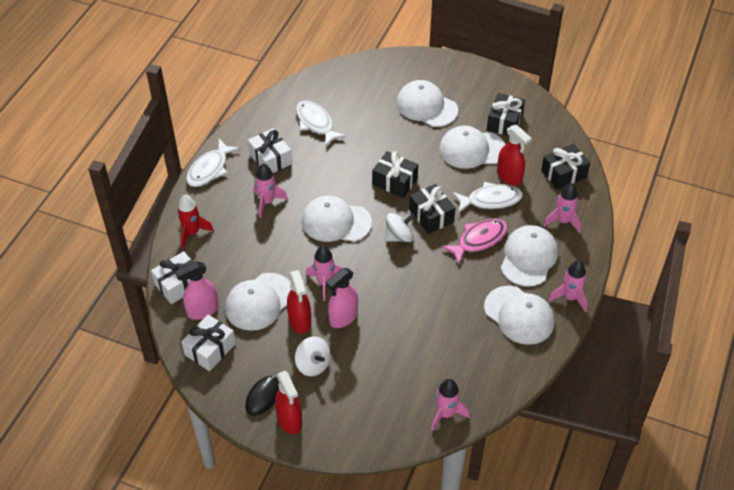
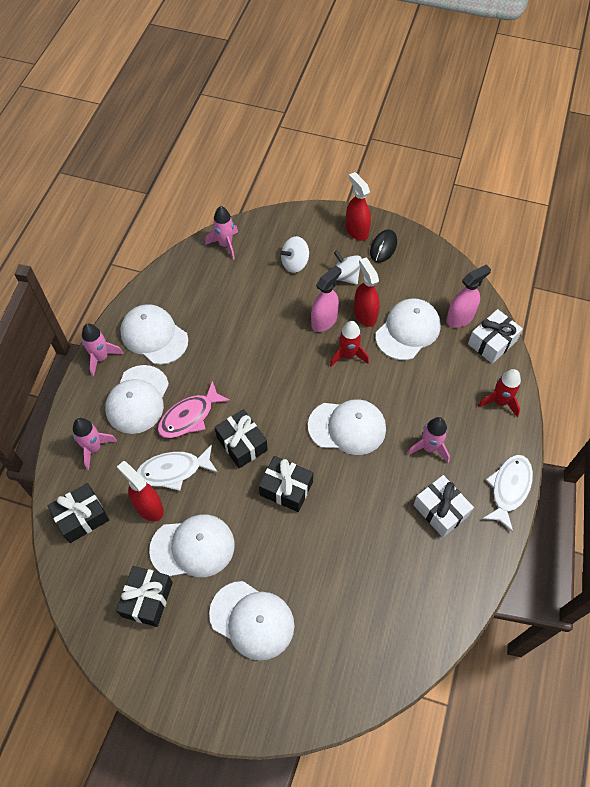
camera: 175 degrees right, 10 degrees up
white gift [181,314,236,371] -> none
white fish [296,101,347,147] -> none
pink rocket [306,245,342,301] -> red rocket [330,321,369,367]
white spinning top [385,213,415,242] -> white spinning top moved to [280,236,309,273]

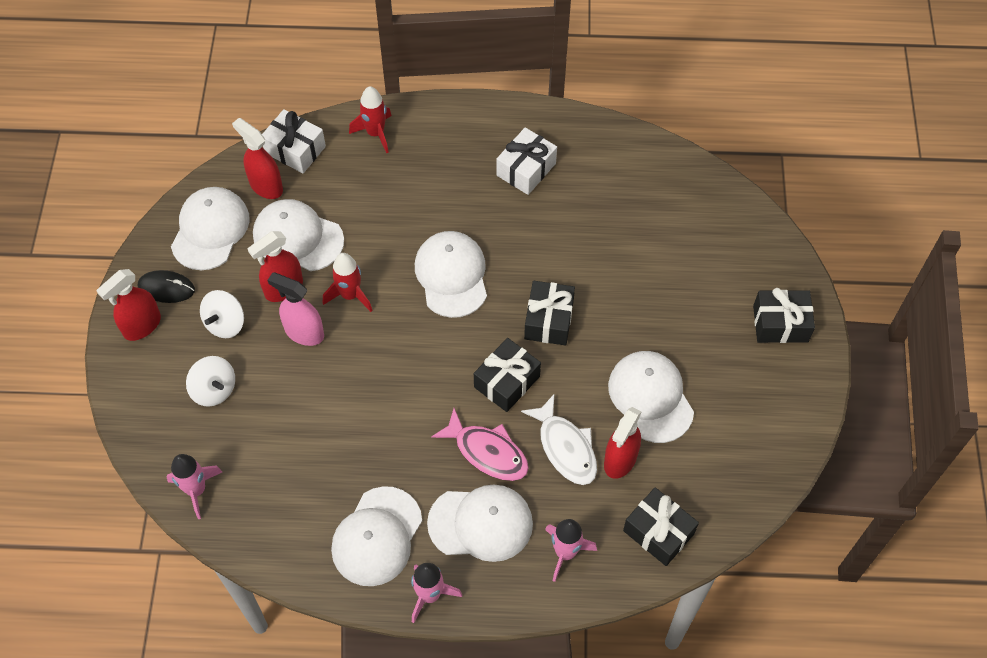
camera: 105 degrees left, 0 degrees up
black gift [116,566,173,627] -> black gift moved to [753,288,815,343]
white cap [209,581,294,661] -> white cap moved to [171,187,250,270]
pink rocket [407,417,450,463] -> none
pink spray bottle [446,265,491,328] -> red spray bottle [232,118,283,199]
white fish [482,455,533,532] -> none

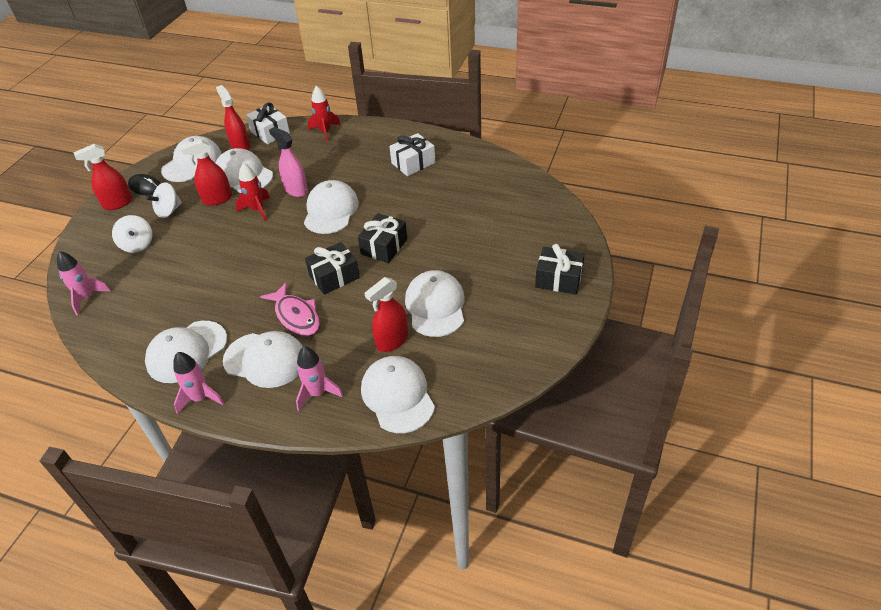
camera: 20 degrees right, 15 degrees down
pink spray bottle [268,272,324,346] -> pink spray bottle moved to [269,127,308,197]
white fish [521,393,597,485] -> none
black gift [623,487,699,566] -> white cap [361,356,435,433]

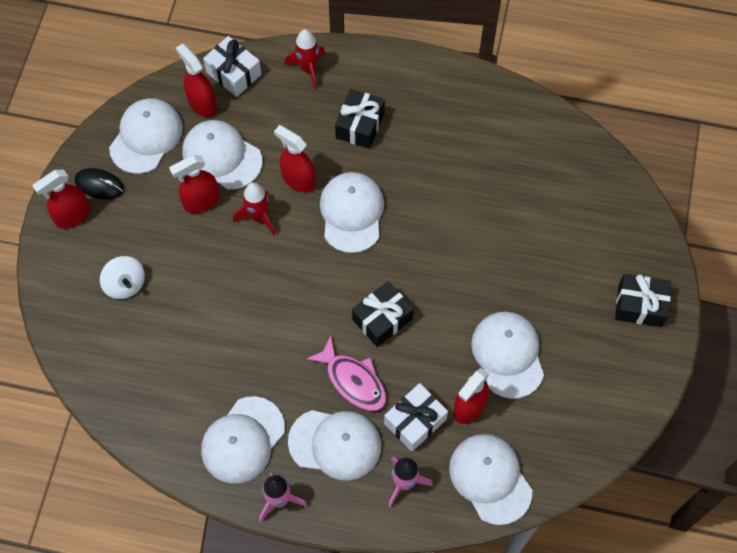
camera: 10 degrees left, 20 degrees up
pink rocket [57,251,111,315] -> none
white spinning top [146,182,182,218] -> none
pink spray bottle [269,127,308,197] -> red spray bottle [274,125,315,192]
black gift [358,213,407,263] -> black gift moved to [335,89,385,149]
white gift [389,133,436,176] -> white gift moved to [384,383,448,452]

